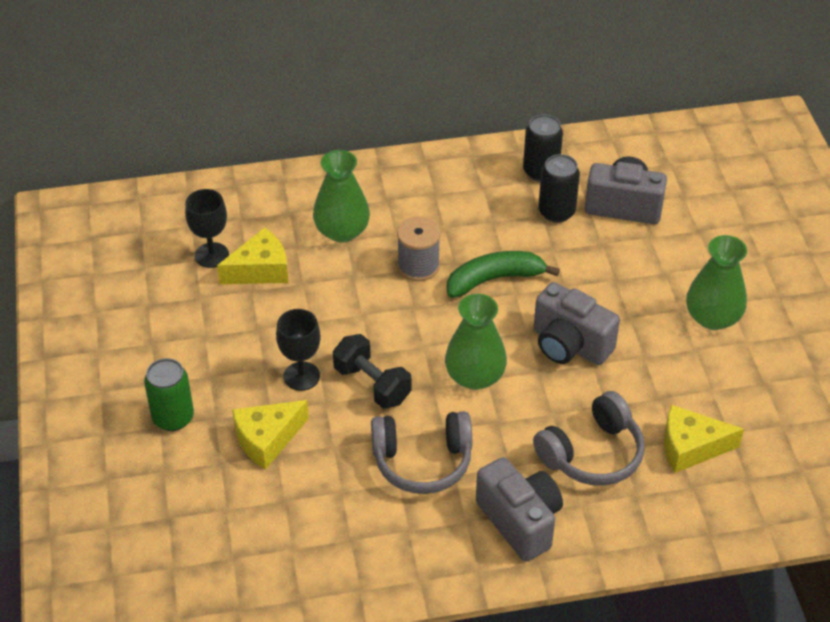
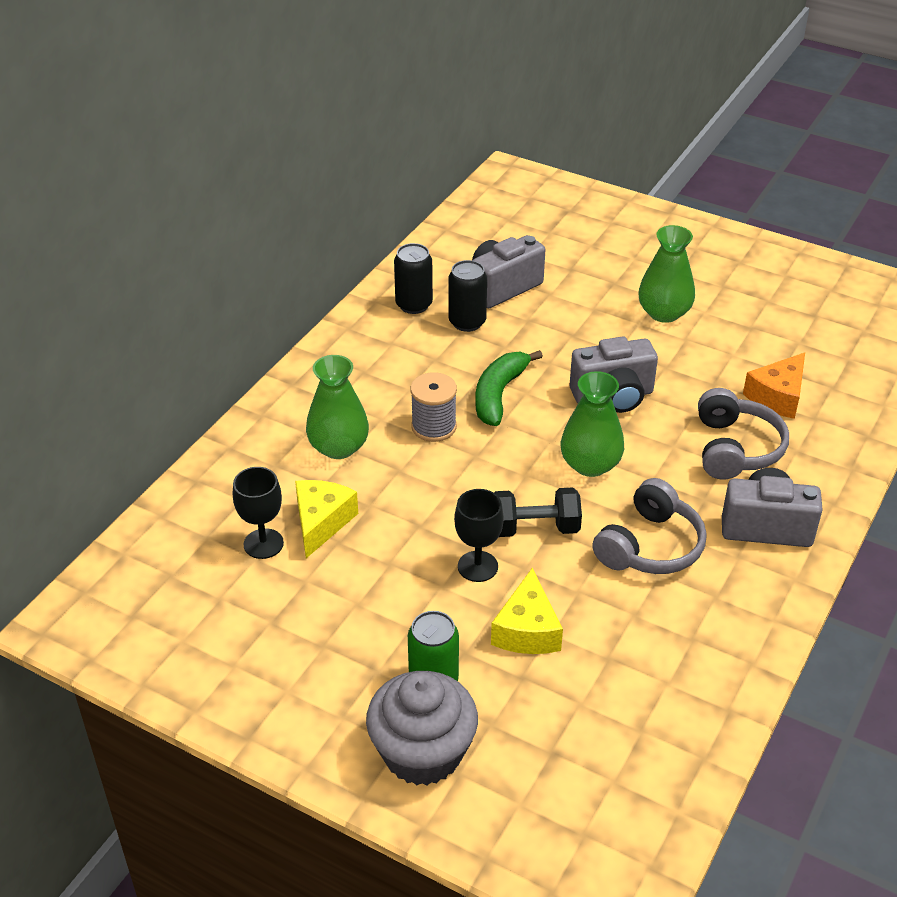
camera: 50 degrees left, 5 degrees down
yellow cheese [664,405,744,473] -> orange cheese [743,352,805,419]
none -> grey cupcake [366,671,478,786]

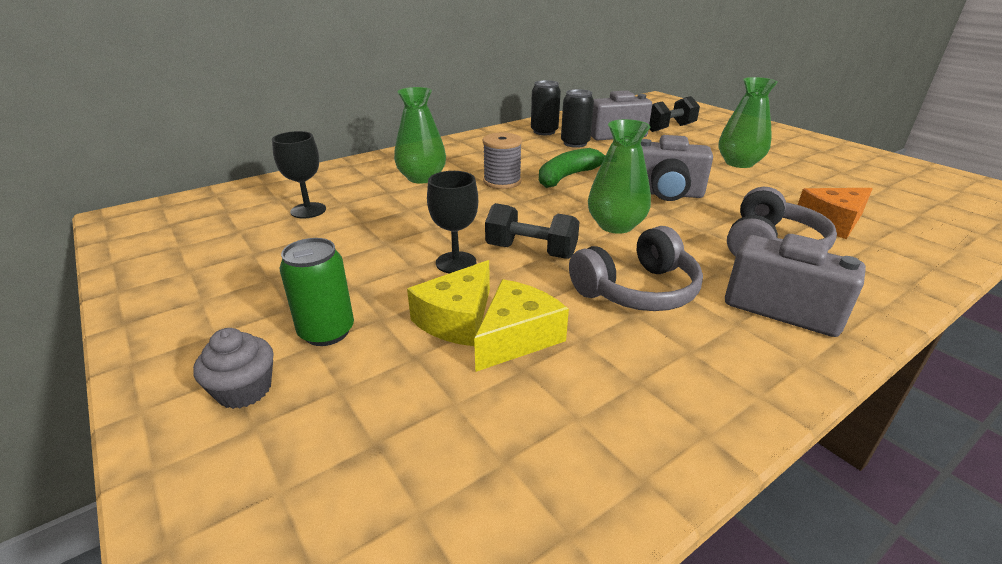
camera: 25 degrees right, 10 degrees down
yellow cheese [295,480,358,558] -> yellow cheese moved to [474,279,569,372]
grey cupcake [366,671,478,786] -> grey cupcake [193,328,273,409], size x0.53
none -> black dumbbell [649,96,700,132]

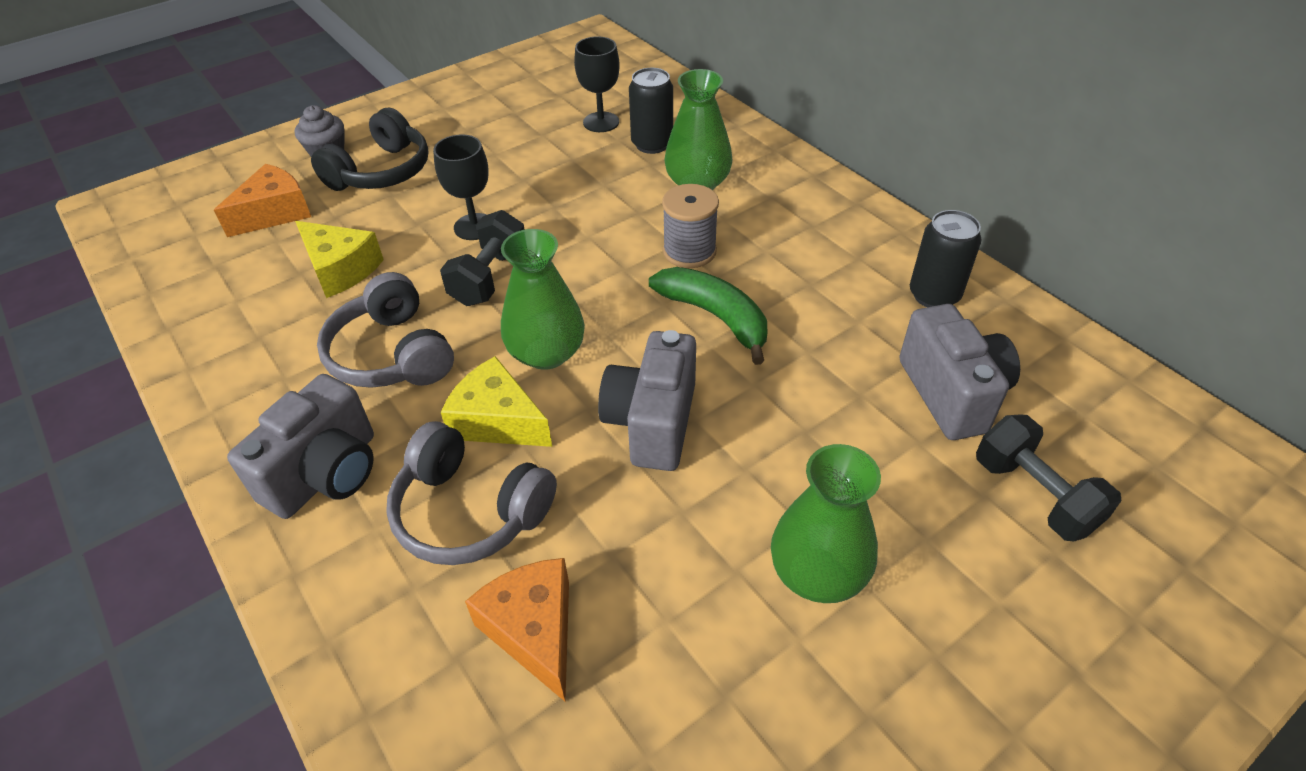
camera: 90 degrees right, 15 degrees up
green can [280,238,354,346] -> black headphones [311,108,429,191]
yellow cheese [407,260,490,346] -> yellow cheese moved to [441,356,552,447]
black can [561,89,594,148] -> black can moved to [629,68,673,154]
none -> orange cheese [214,164,311,237]

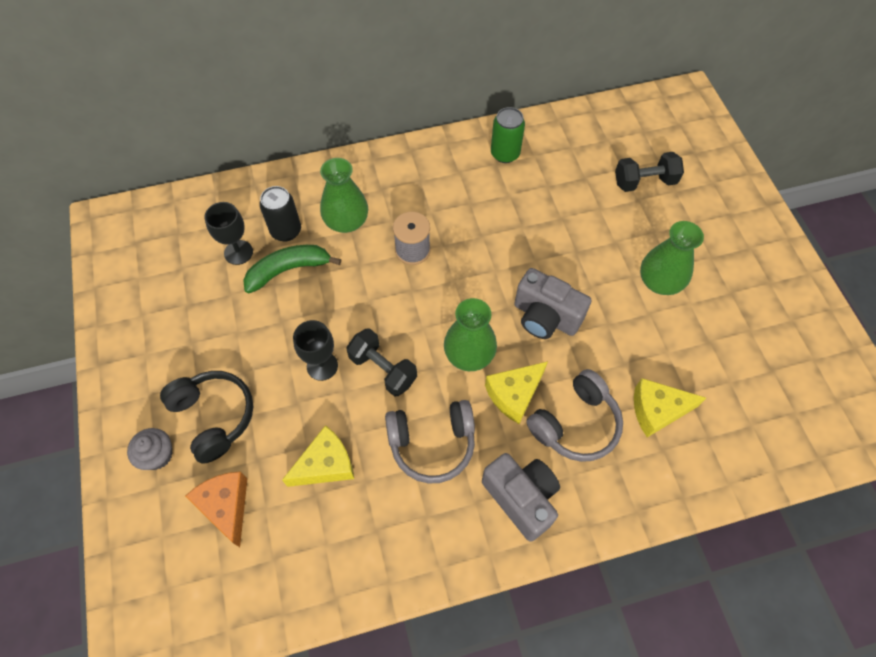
camera: 70 degrees left, 15 degrees up
orange cheese [465,558,569,701] -> yellow cheese [634,378,706,437]
green banana [649,267,767,365] -> green banana moved to [243,245,341,293]
grey camera [899,304,1020,440] -> none
black can [910,210,982,307] -> green can [491,107,525,163]

